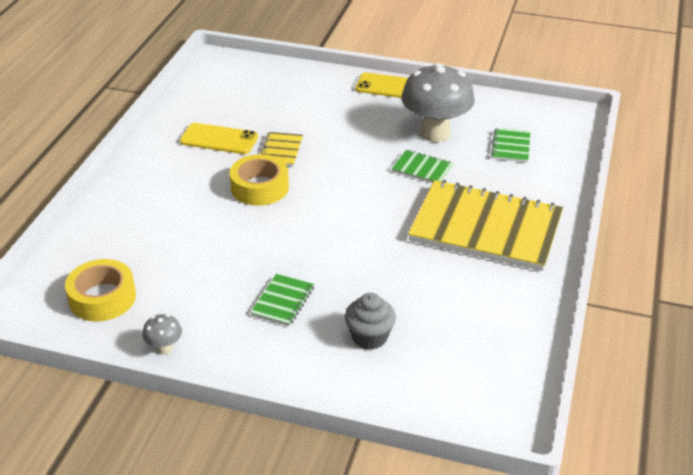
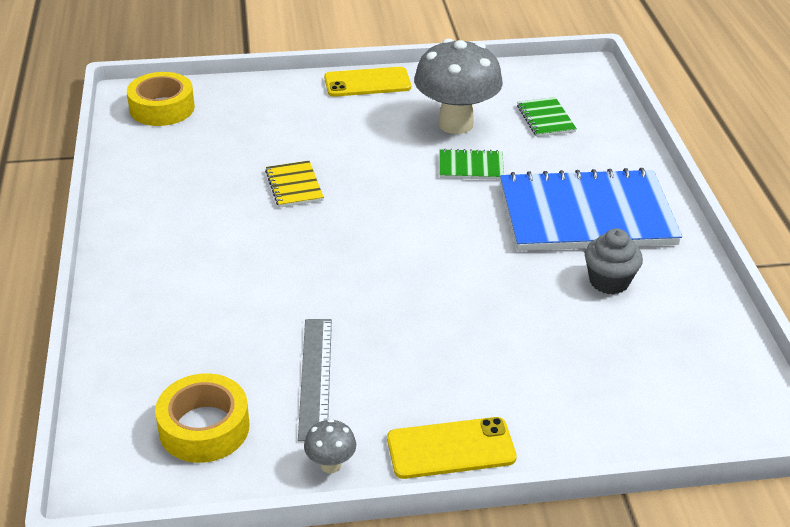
camera: 25 degrees left, 0 degrees up
yellow phone [180,123,258,154] -> yellow phone moved to [387,417,517,479]
yellow tape [230,154,289,206] -> yellow tape moved to [127,72,195,126]
green notebook [250,274,314,326] -> none
grey cupcake [345,293,396,350] -> grey cupcake moved to [585,228,643,295]
yellow notebook [408,180,563,271] -> blue notebook [500,168,682,251]
none -> grey ruler [298,319,332,441]

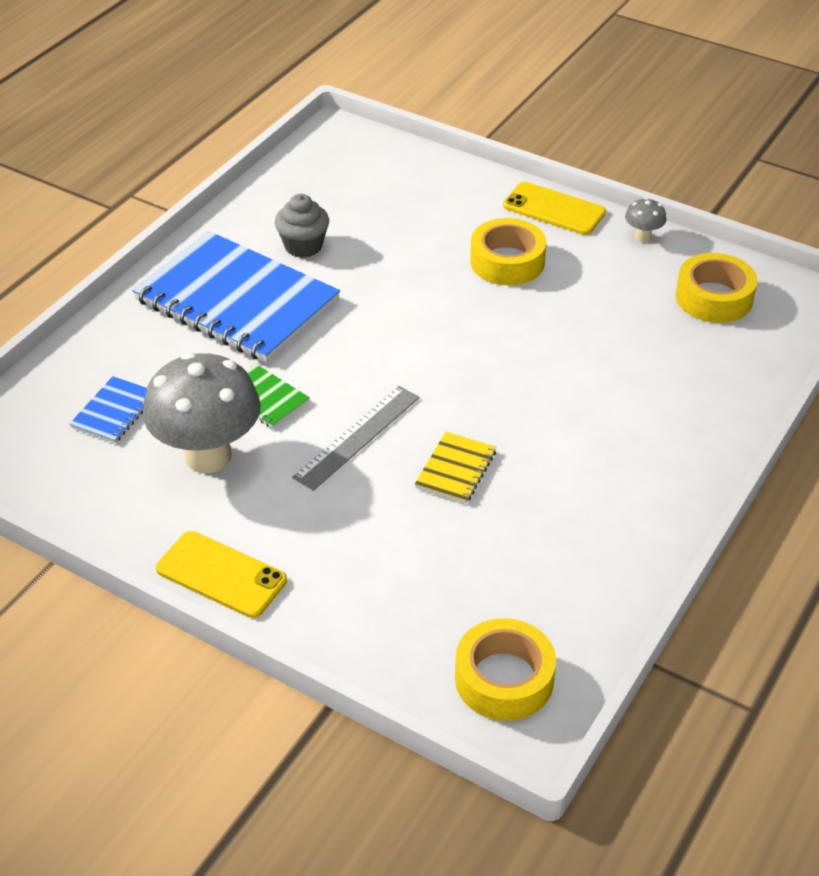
camera: 140 degrees left, 5 degrees up
grey ruler [298,319,332,441] -> grey ruler moved to [292,386,419,491]
green notebook [517,97,577,137] -> blue notebook [70,376,147,443]
none -> yellow tape [470,218,546,285]

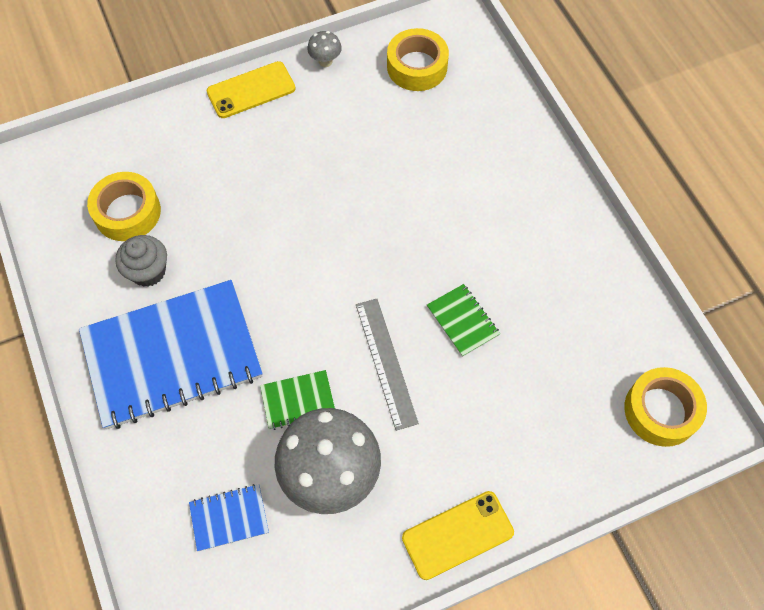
camera: 55 degrees left, 20 degrees up
blue notebook [70,376,147,443] -> blue notebook turned 75 degrees counterclockwise [189,484,269,551]
yellow notebook [415,432,496,504] -> green notebook [427,284,500,357]
yellow tape [470,218,546,285] -> yellow tape moved to [87,172,161,241]

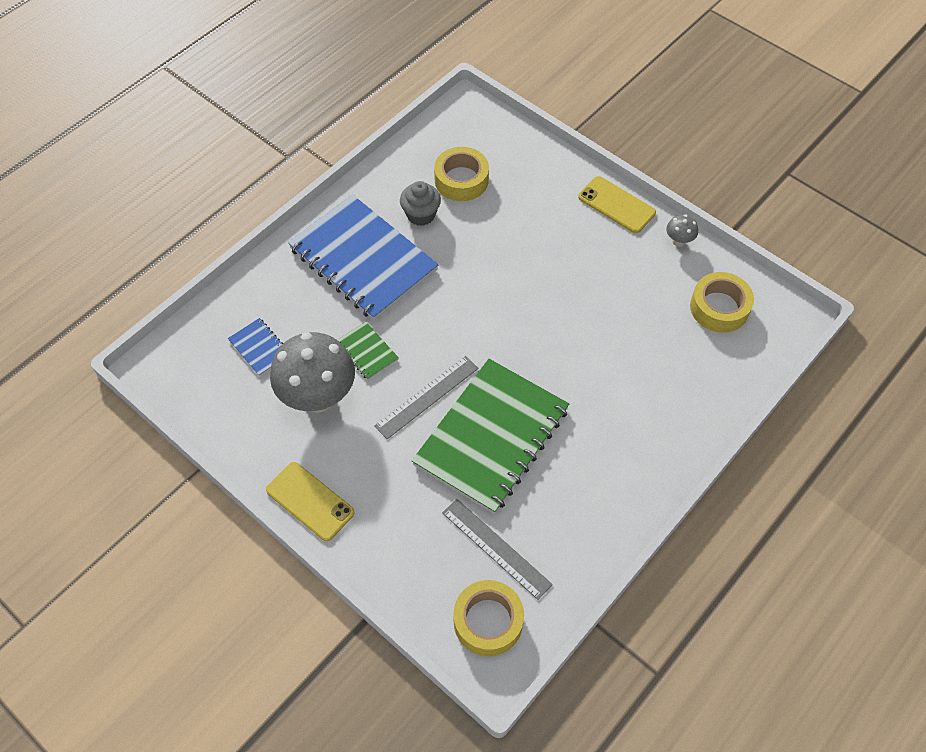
camera: 65 degrees right, 5 degrees down
green notebook [427,284,500,357] -> green notebook [412,359,569,514], size x2.40
none -> grey ruler [442,499,553,600]

